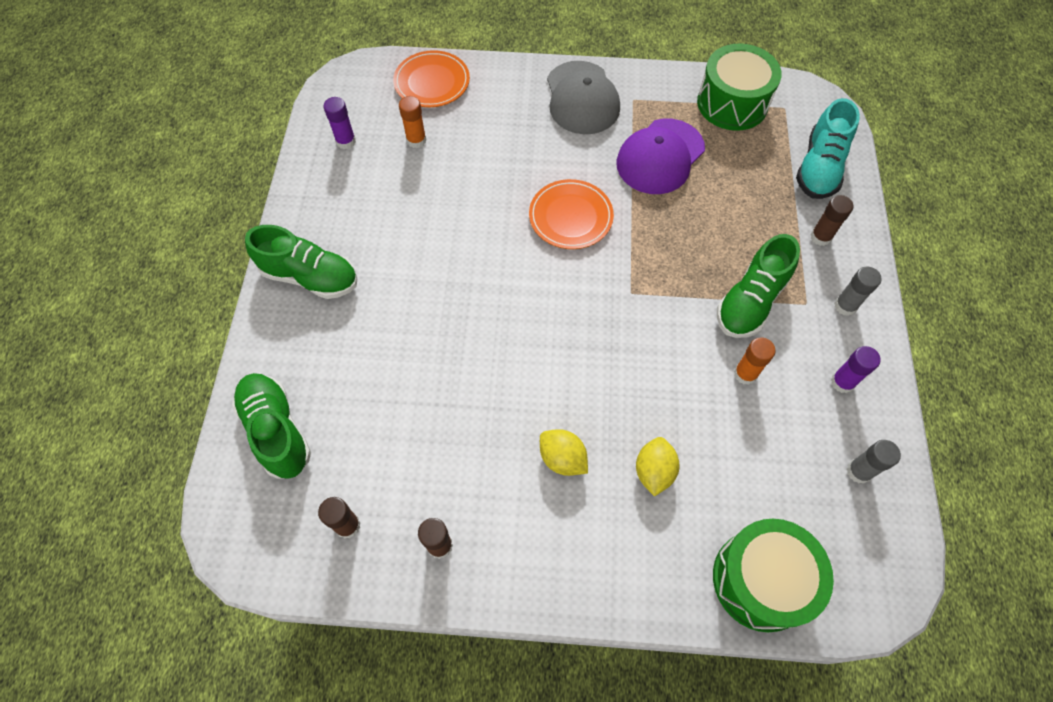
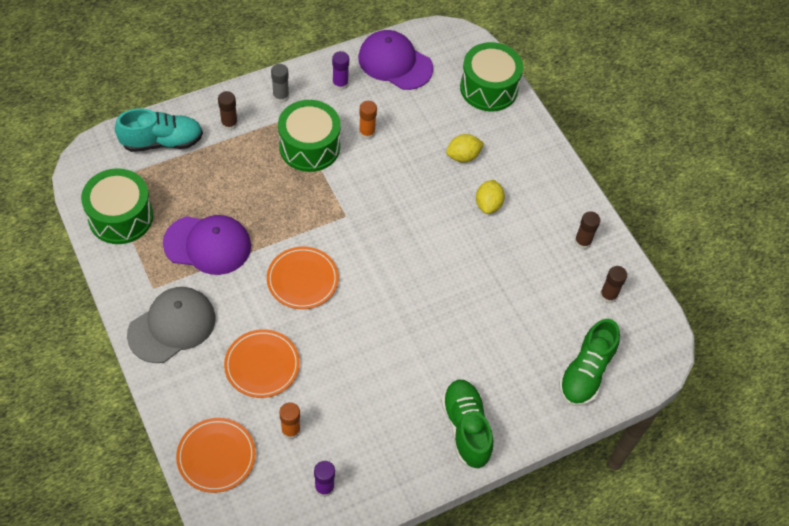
camera: 125 degrees left, 5 degrees down
green shoe [717,234,800,338] -> green drum [278,100,341,172]
grey glue stick [847,440,901,484] -> purple cap [358,30,433,90]
none -> orange plate [224,329,300,398]

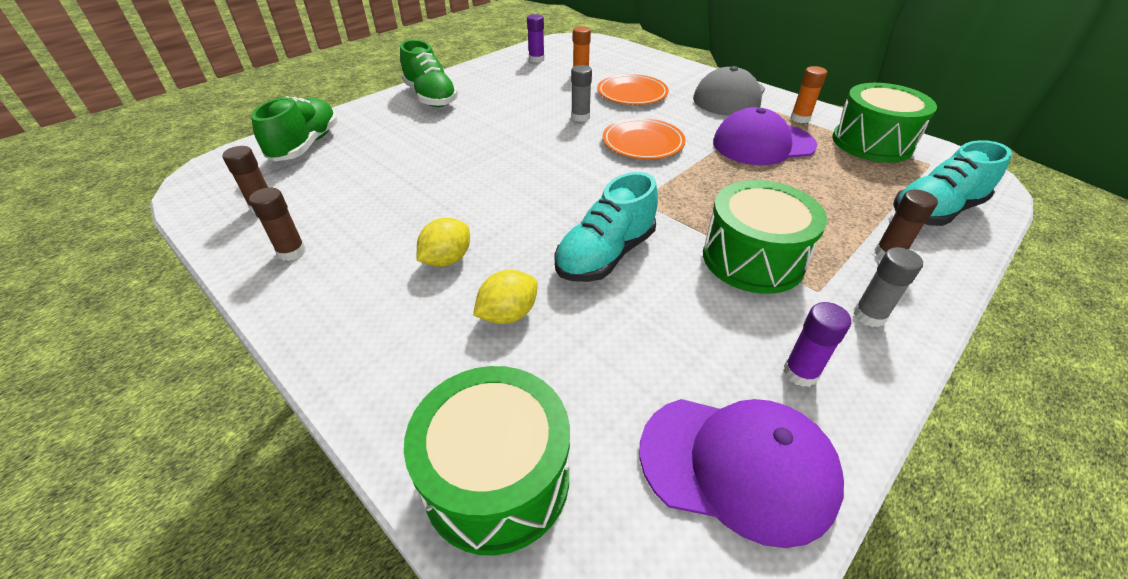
camera: 165 degrees right, 15 degrees down
orange plate [176,418,256,493] -> none
orange glue stick [359,101,377,140] -> orange glue stick moved to [791,66,827,123]
yellow lemon [476,180,505,214] -> yellow lemon turned 45 degrees clockwise [417,218,470,267]
none -> turquoise shoe [555,172,658,282]
none -> grey glue stick [571,65,592,122]

